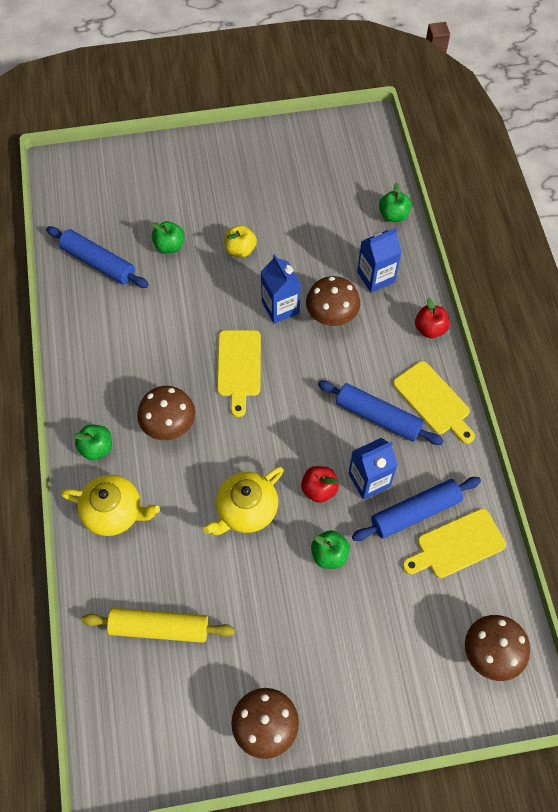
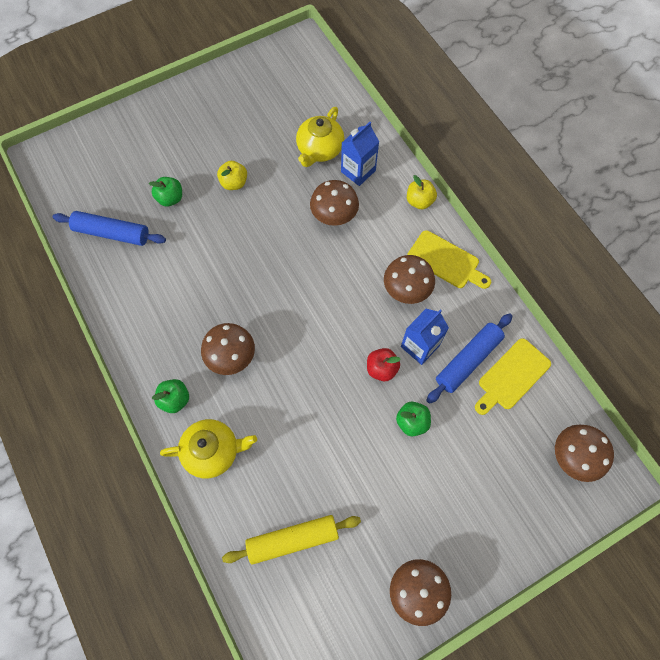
camera: 20 degrees left, 5 degrees up
yellow teapot [203,467,284,535] -> yellow teapot moved to [296,107,344,167]
yellow cutting board [217,330,261,417] -> none
blue carton [261,254,301,323] -> none
blue rolling pin [318,380,444,445] -> brown mushroom [384,255,435,304]
green apple [379,183,411,222] -> none
red apple [415,298,449,338] -> yellow apple [407,175,437,209]

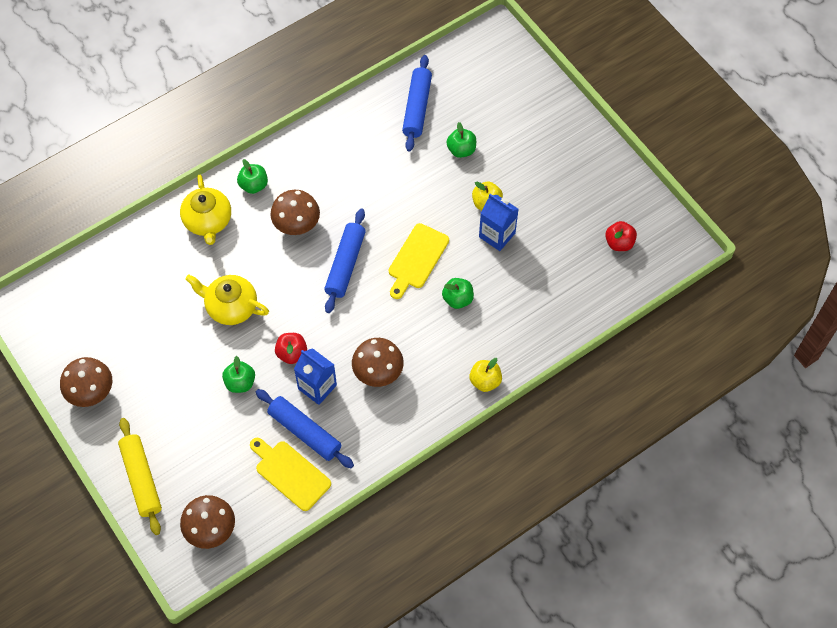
camera: 85 degrees right, 5 degrees down
yellow rolling pin [222,515,361,565] -> yellow rolling pin moved to [118,418,162,535]
yellow teapot [296,107,344,167] -> yellow teapot moved to [185,274,269,325]
brown mushroom [310,180,359,226] -> green apple [442,278,474,309]
blue carton [341,122,379,186] -> blue carton moved to [479,194,519,251]
yellow cutting board [407,230,491,289] -> yellow cutting board moved to [389,223,449,299]
none -> blue rolling pin [324,208,366,313]
none -> red apple [605,221,637,251]

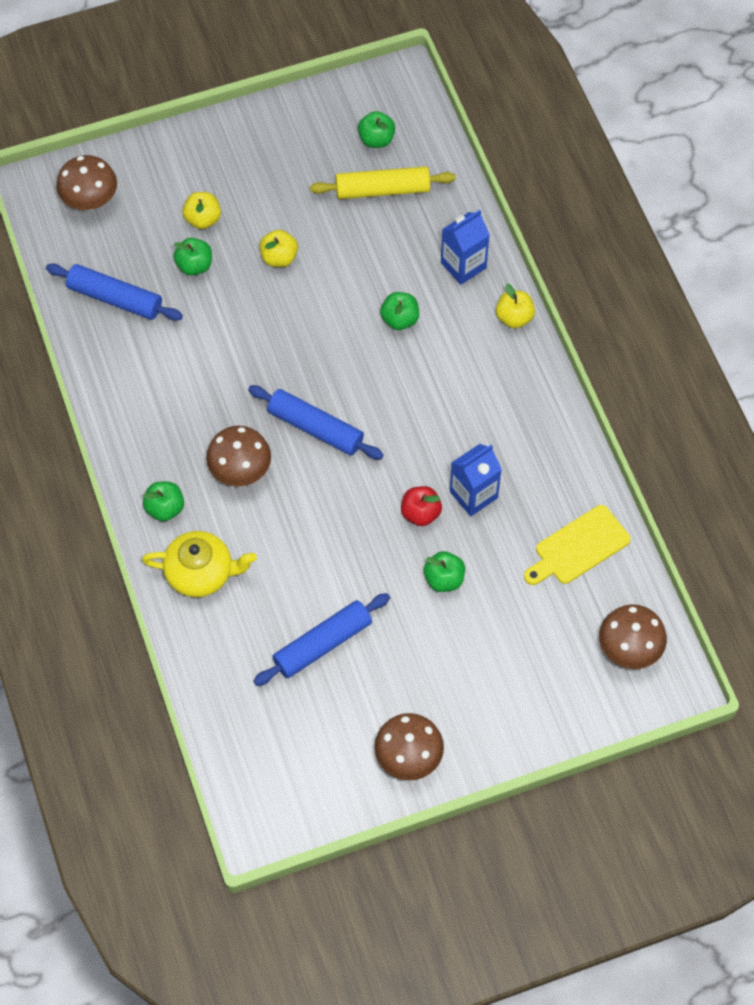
camera: 75 degrees left, 0 degrees up
yellow rolling pin [118,418,162,535] -> yellow rolling pin moved to [310,166,456,199]
yellow teapot [185,274,269,325] -> none
blue rolling pin [256,389,354,468] -> blue rolling pin moved to [253,593,390,686]
brown mushroom [352,338,404,387] -> brown mushroom moved to [56,155,117,210]
yellow cutting board [389,223,449,299] -> none
blue carton [479,194,519,251] -> blue carton moved to [441,210,490,285]
red apple [605,221,637,251] -> green apple [358,111,395,148]
none -> yellow apple [182,192,221,229]

